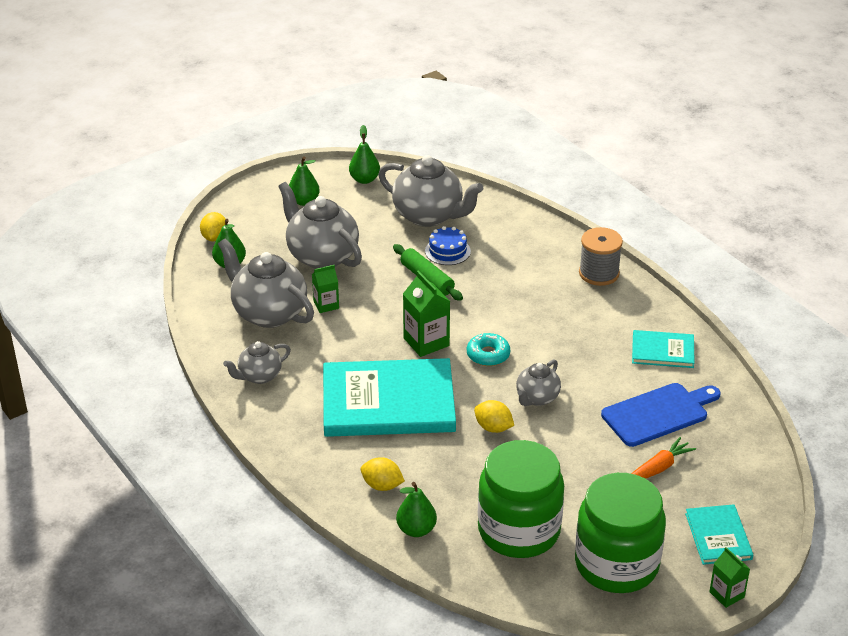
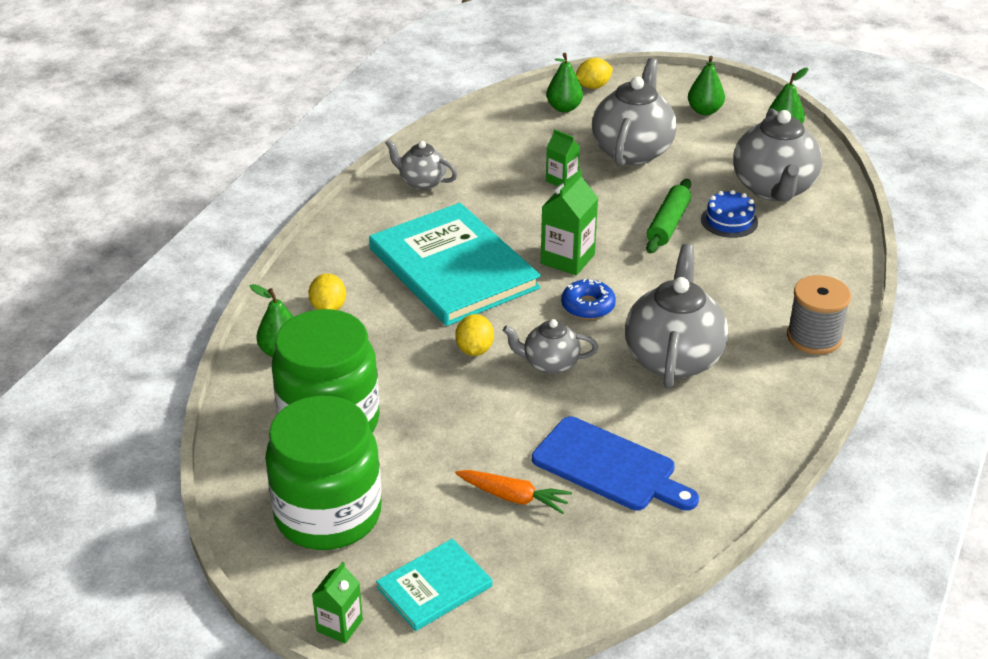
camera: 60 degrees right, 0 degrees up
grey teapot [218,239,314,328] -> grey teapot moved to [625,244,728,389]
turquoise donut [467,333,510,366] -> blue donut [561,279,616,319]
turquoise book [632,330,695,368] -> none

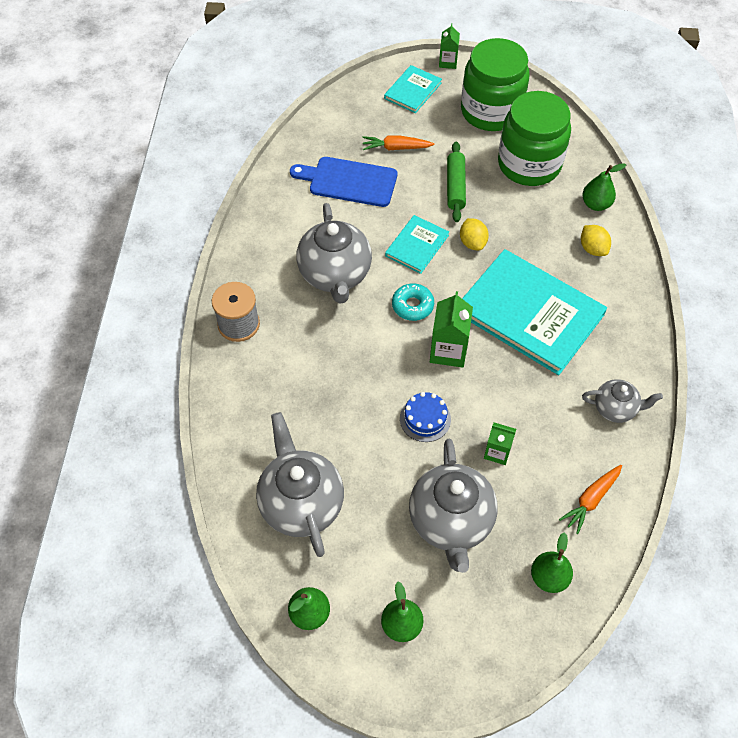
camera: 160 degrees right, 20 degrees up
grey teapot [503,319,598,374] -> turquoise book [385,215,449,274]
blue donut [561,279,616,319] -> turquoise donut [392,284,434,321]
yellow lemon [576,58,613,89] -> none
green rolling pin [646,179,691,254] -> green rolling pin moved to [447,142,466,222]
blue cake [701,190,758,238] -> blue cake moved to [400,392,451,442]
none -> orange carrot [559,465,622,534]

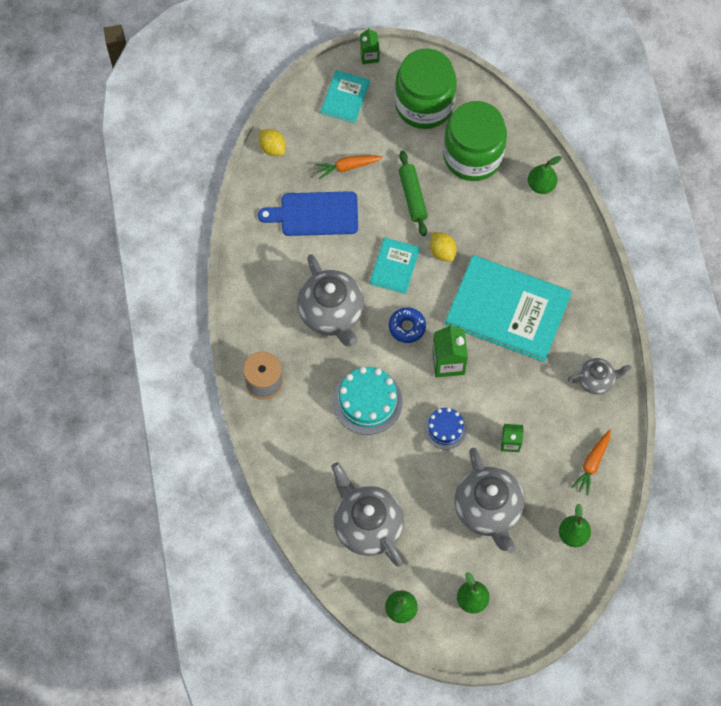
camera: 15 degrees left, 10 degrees up
turquoise donut [392,284,434,321] -> blue donut [389,308,426,343]
yellow lemon [581,225,611,256] -> yellow lemon moved to [259,129,286,156]
none -> turquoise cake [333,367,403,435]

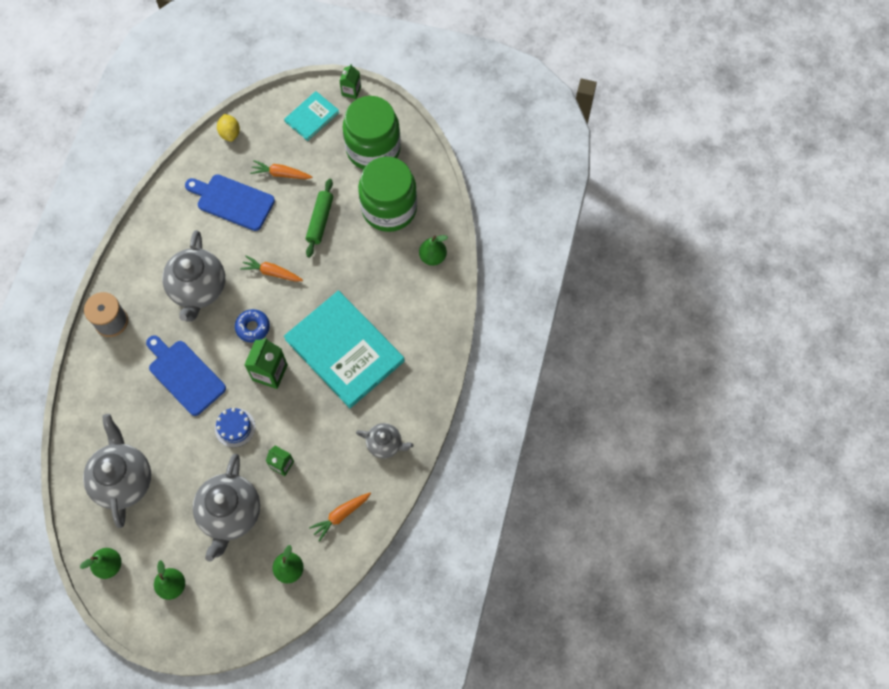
camera: 25 degrees right, 0 degrees up
turquoise cake [333,367,403,435] -> blue cutting board [146,335,226,416]
turquoise book [370,237,420,294] -> orange carrot [240,255,303,282]
yellow lemon [430,232,457,262] -> none

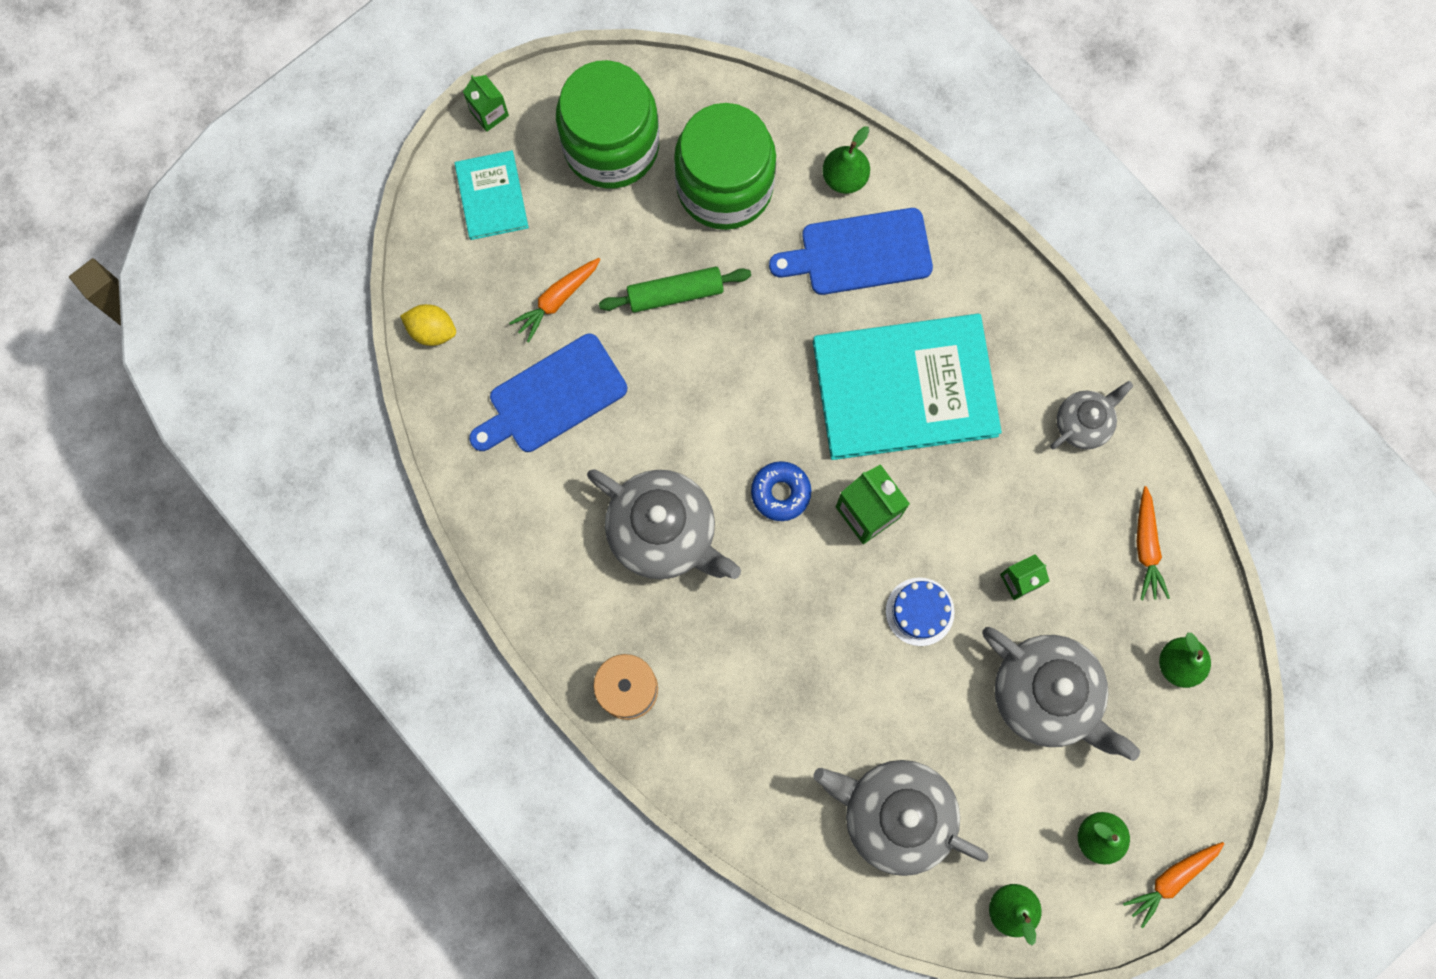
camera: 55 degrees left, 10 degrees up
blue cutting board [146,335,226,416] -> blue cutting board moved to [769,208,933,295]
orange carrot [240,255,303,282] -> orange carrot moved to [1123,842,1224,928]
green rolling pin [306,179,333,257] -> green rolling pin turned 60 degrees counterclockwise [599,267,751,313]

